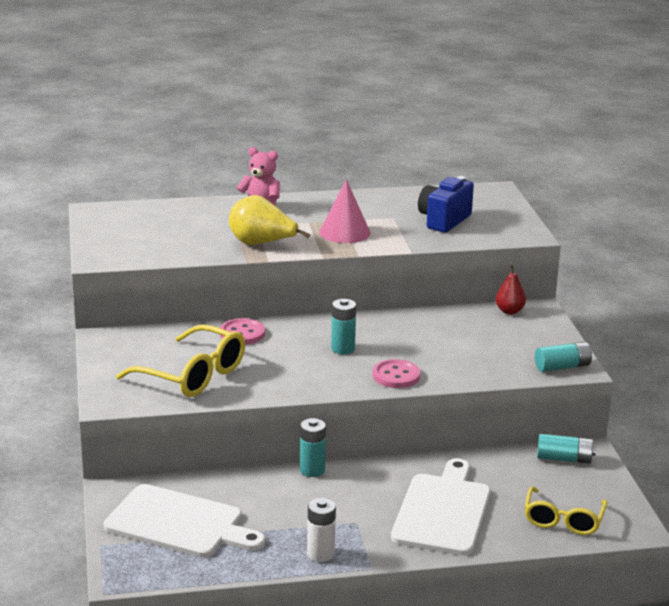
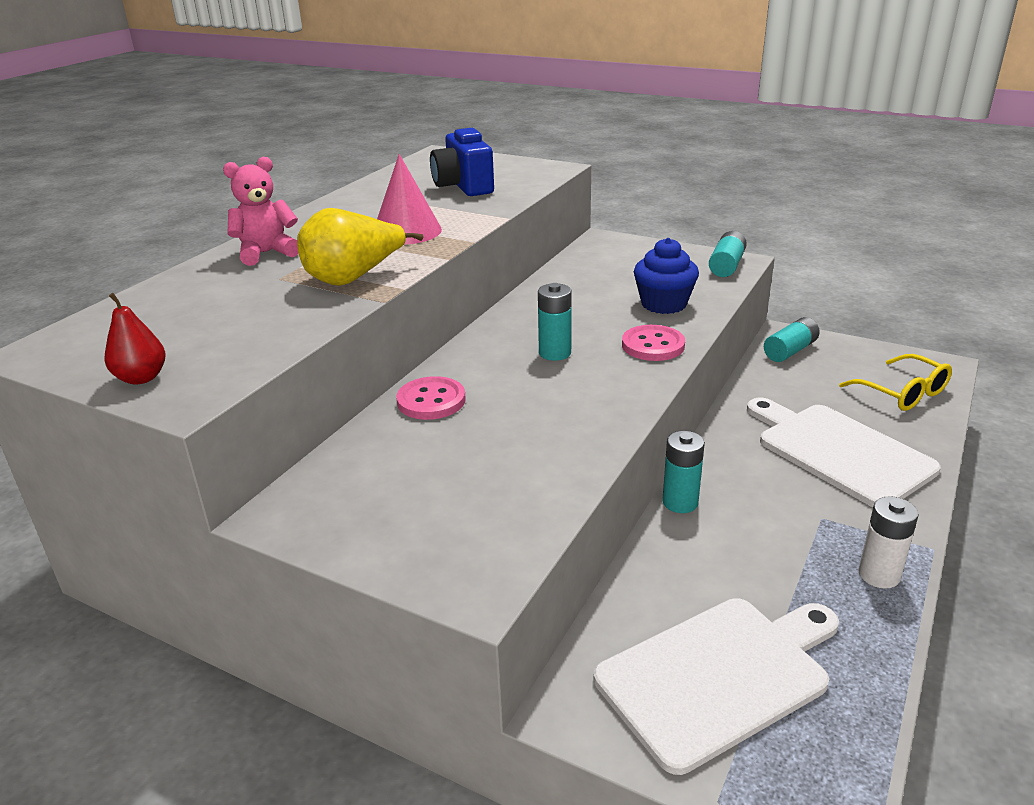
camera: 50 degrees left, 5 degrees up
yellow glasses [116,324,245,397] -> none
red pear [495,265,526,314] -> red pear moved to [104,293,166,385]
none -> blue cupcake [634,238,699,314]

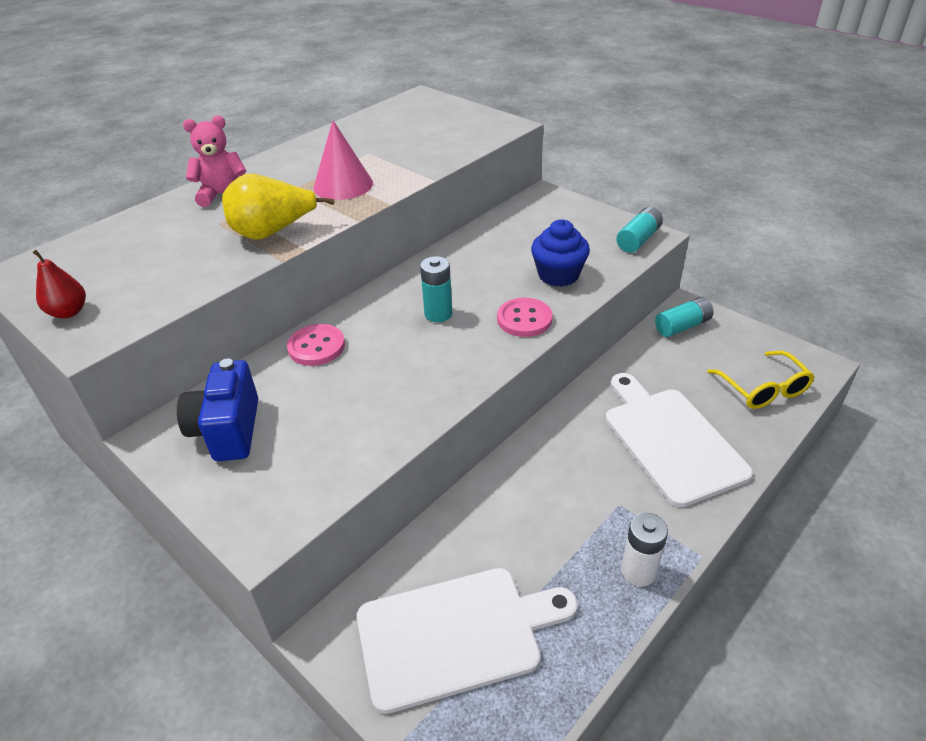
camera: 15 degrees right, 10 degrees up
blue camera [430,128,494,196] -> blue camera moved to [177,359,258,461]
turquoise battery [662,431,705,513] -> none

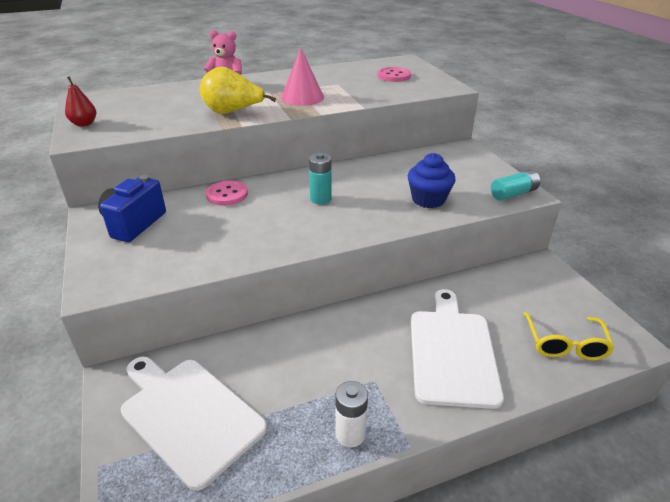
camera: 25 degrees right, 5 degrees down
white cutting board [357,568,578,714] -> white cutting board turned 150 degrees counterclockwise [121,357,267,491]
pink button [497,298,553,337] -> pink button moved to [378,67,411,82]
turquoise battery [655,297,714,337] -> none

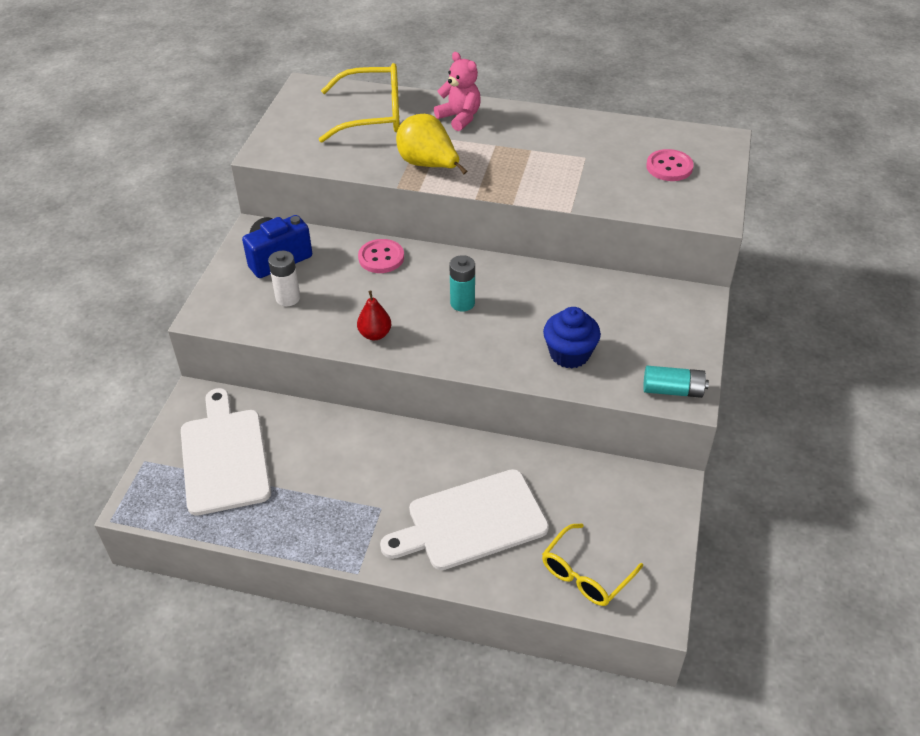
camera: 35 degrees right, 10 degrees up
red pear [65,76,96,127] -> red pear moved to [357,291,391,340]
pink cone [281,47,324,106] -> none
white battery [335,381,368,447] -> white battery moved to [268,251,300,306]
white cutting board [411,289,504,409] -> white cutting board turned 150 degrees counterclockwise [380,469,549,570]
none -> yellow glasses [319,63,400,143]

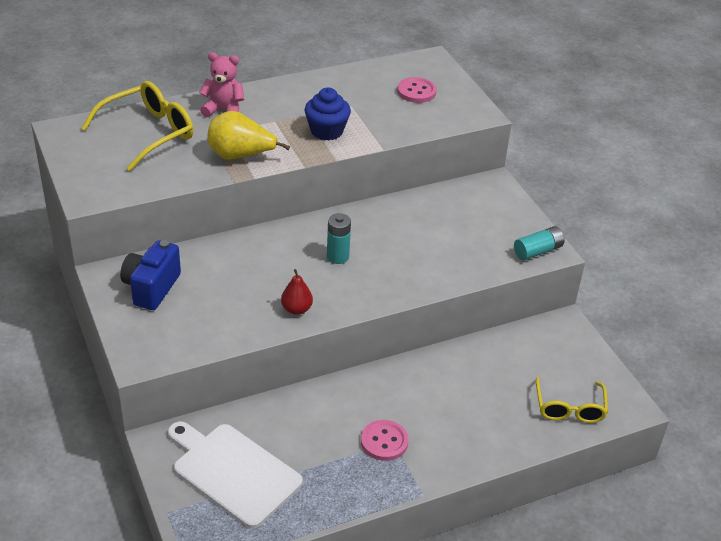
camera: 40 degrees left, 5 degrees down
white battery [268,251,300,306] -> none
pink button [358,239,404,273] -> pink button moved to [361,420,408,461]
white cutting board [380,469,549,570] -> none
blue cupcake [543,307,601,368] -> blue cupcake moved to [305,88,351,140]

